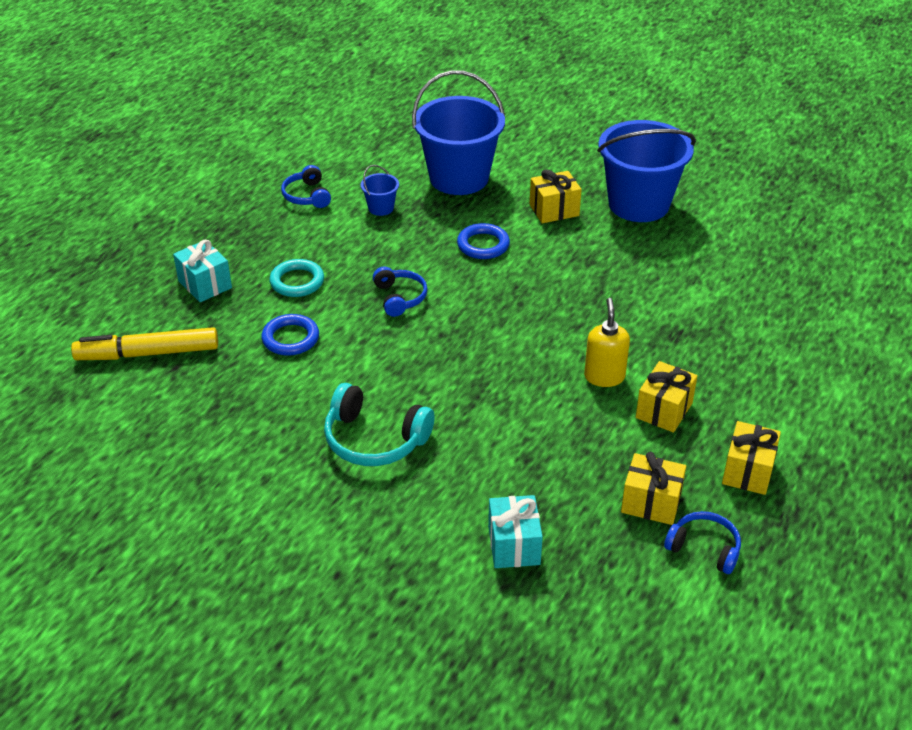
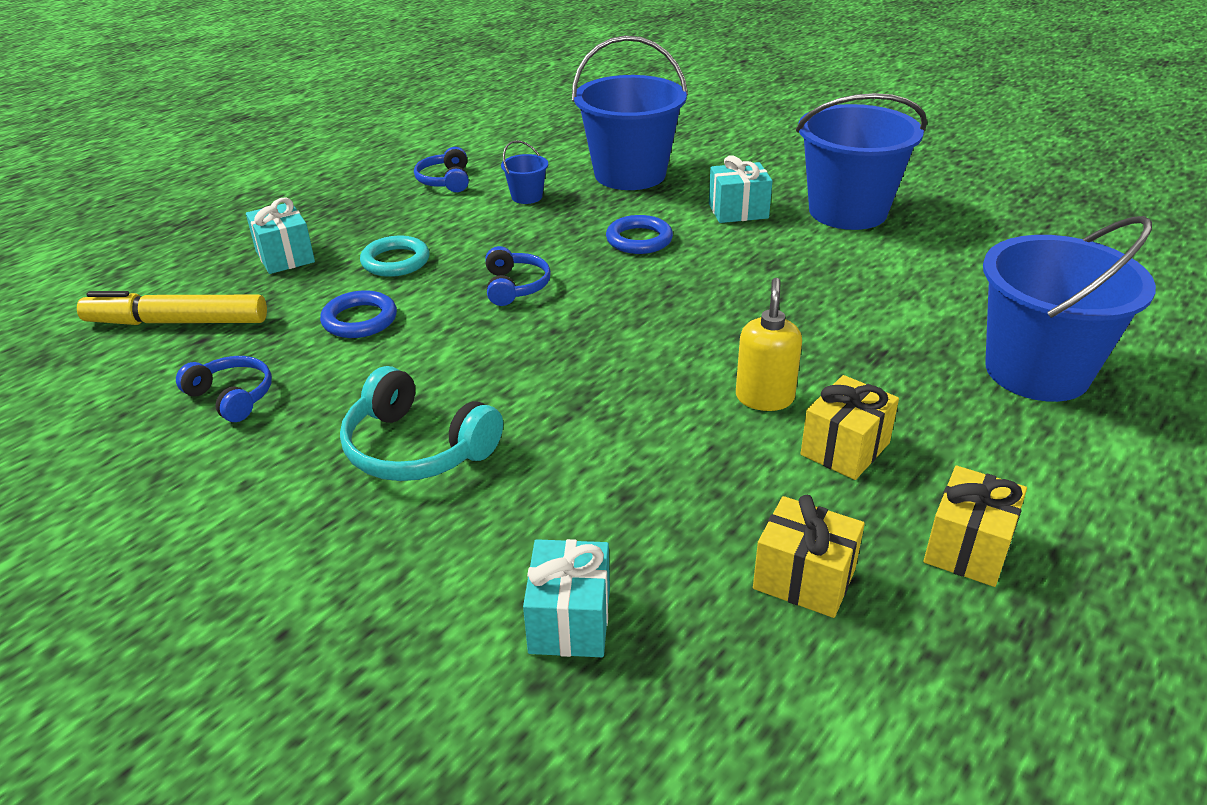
camera: 10 degrees right, 5 degrees down
yellow gift [530,169,582,223] -> turquoise gift [709,155,772,223]
blue headphones [664,511,741,574] -> blue headphones moved to [176,356,272,422]
none -> blue bucket [983,216,1156,402]

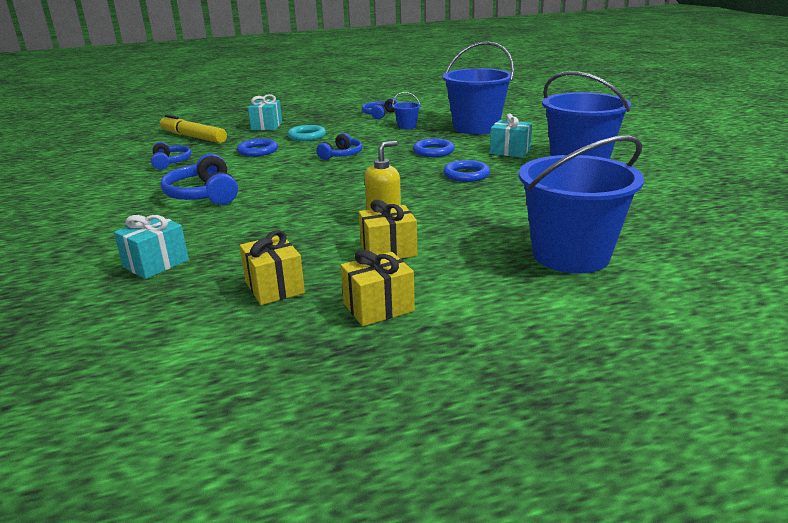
camera: 35 degrees right, 10 degrees down
turquoise headphones [340,366,503,481] -> blue headphones [161,154,238,205]
none -> blue ring [443,160,490,182]

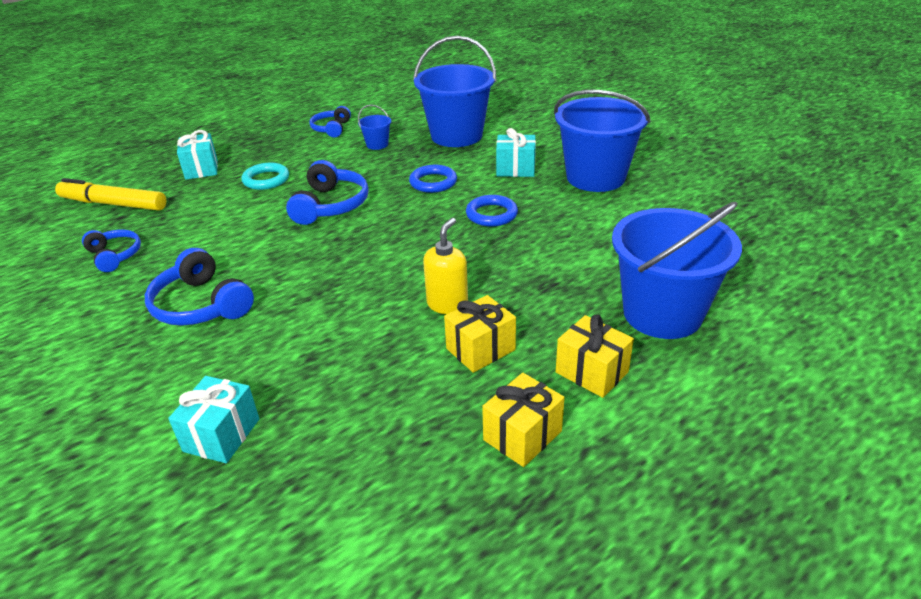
camera: 20 degrees left, 10 degrees up
blue ring [237,139,278,157] -> none
yellow gift [240,230,305,305] -> yellow gift moved to [556,315,634,398]
blue headphones [316,133,363,160] -> blue headphones [286,160,369,225], size x1.57

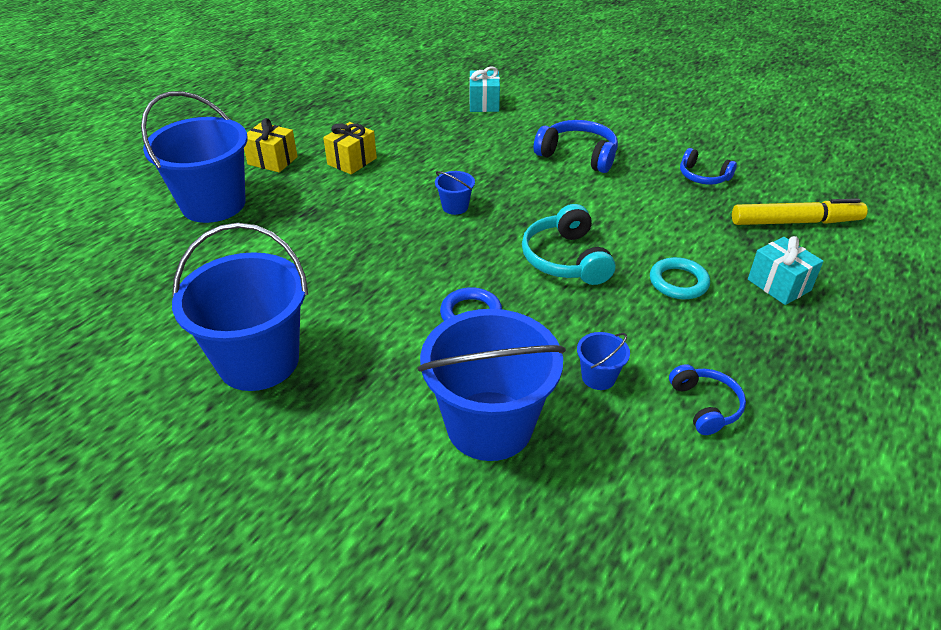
camera: 160 degrees right, 5 degrees up
blue headphones [286,160,369,225] -> turquoise headphones [522,204,615,285]
yellow soap dispenser [423,218,468,314] -> none
blue ring [466,195,518,227] -> none
yellow gift [482,373,565,467] -> none
turquoise gift [496,128,536,177] -> none
none -> blue bucket [435,171,475,215]

